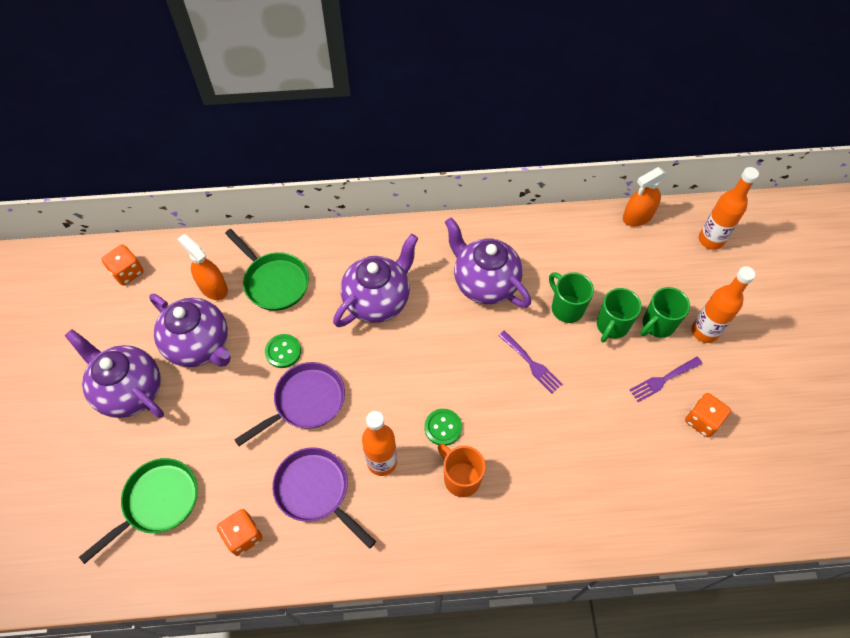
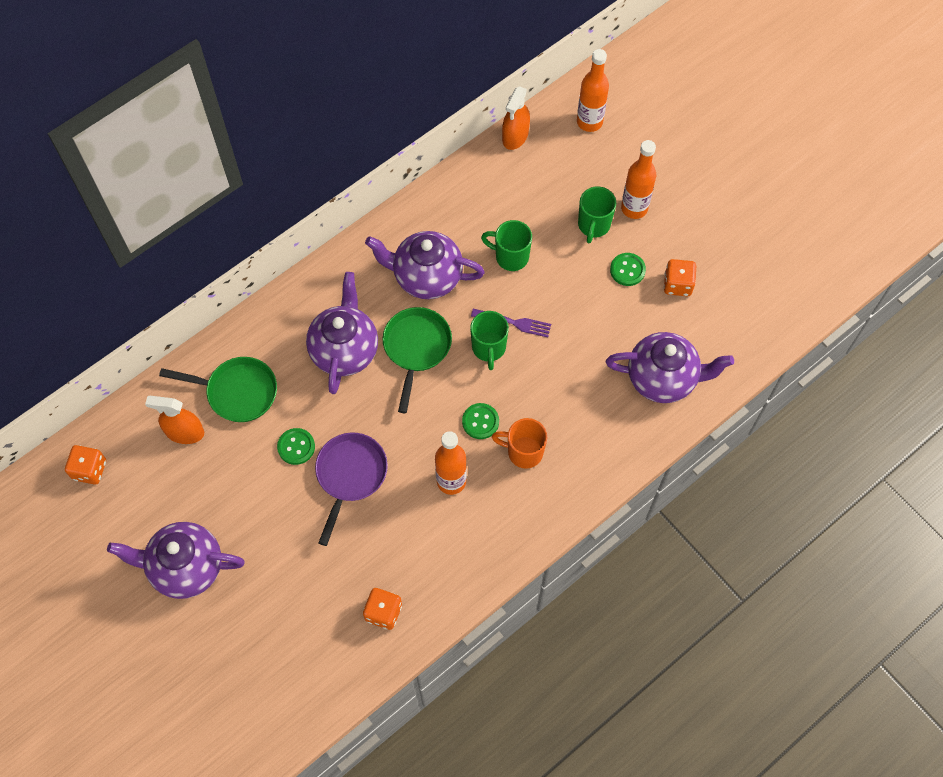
camera: 35 degrees left, 5 degrees up
green pan [79,458,198,564] -> green pan moved to [383,307,452,413]
purple teapot [149,294,231,367] -> purple teapot moved to [606,332,734,403]
purple pan [272,447,376,549] -> none
green mug [597,288,642,342] -> green mug moved to [470,311,509,370]
purple fork [630,357,703,402] -> green button [610,253,646,286]

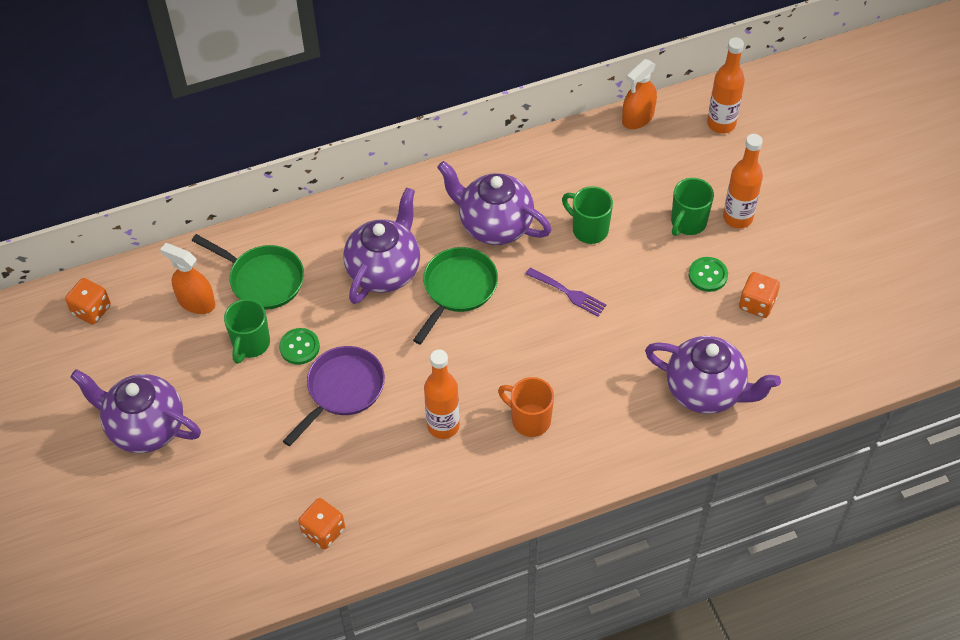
camera: 20 degrees right, 10 degrees down
green button [462,403,499,439] -> none
green mug [470,311,509,370] -> green mug moved to [224,299,270,364]

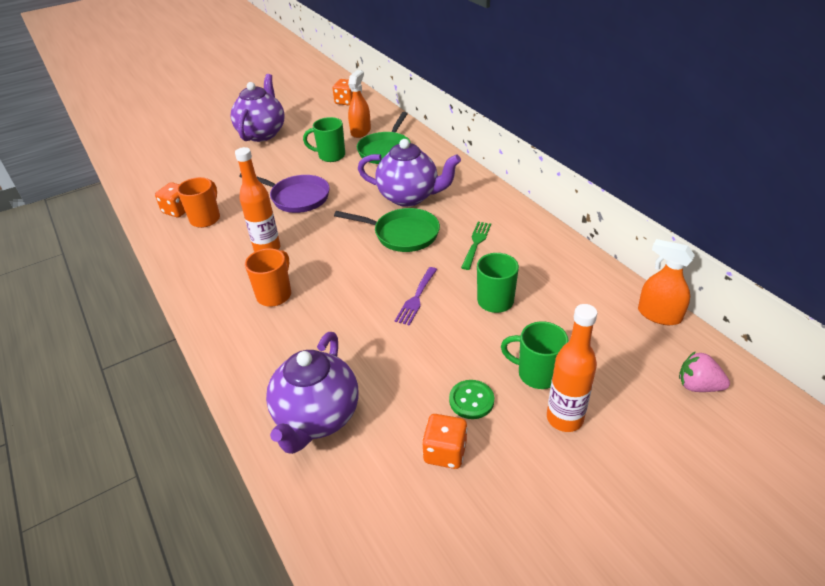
camera: 80 degrees right, 15 degrees down
green button [279,328,320,365] -> none
purple teapot [437,161,552,245] -> green fork [461,222,491,270]
orange bottle [707,37,745,134] -> pink strawberry [679,351,730,392]
none -> orange mug [177,177,220,228]

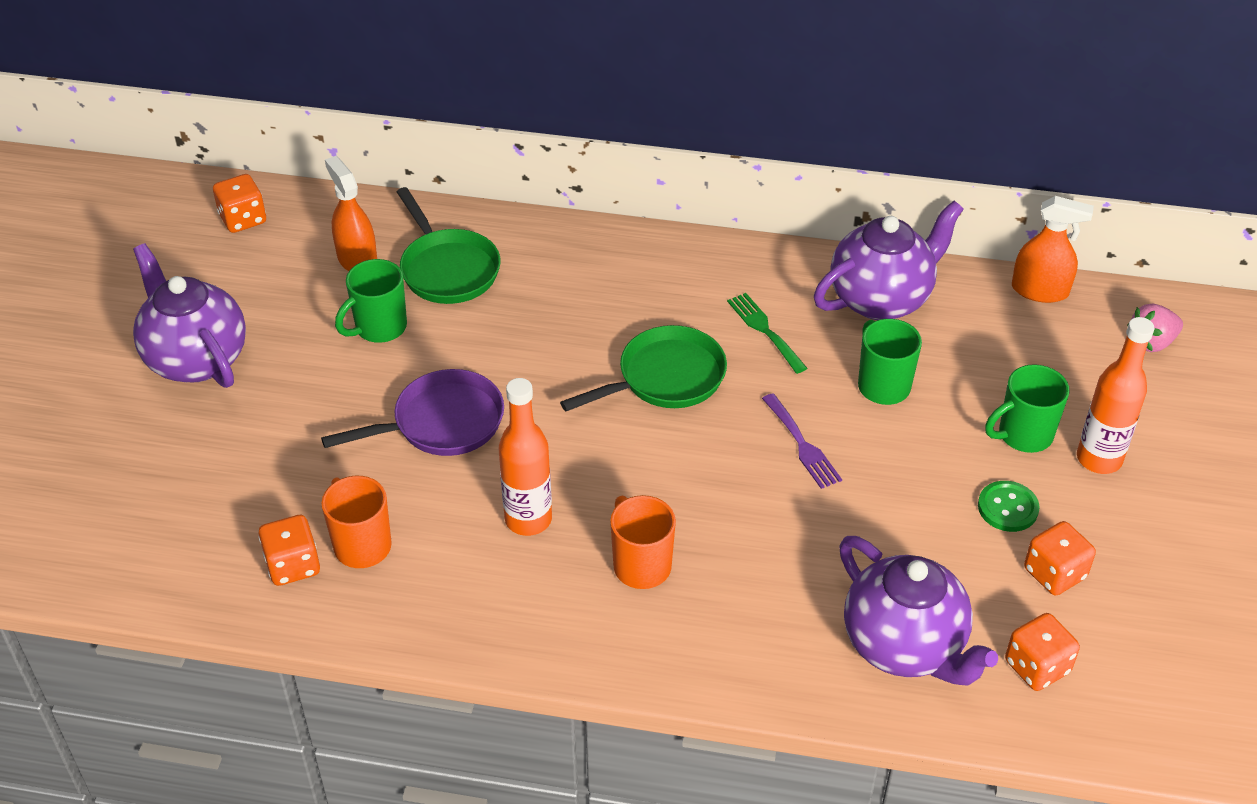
camera: 50 degrees left, 5 degrees up
purple teapot [358,139,461,207] -> purple teapot moved to [814,200,964,320]
orange spray bottle [638,239,695,325] -> orange spray bottle turned 150 degrees counterclockwise [1012,196,1094,303]
none -> orange dice [1005,613,1080,691]

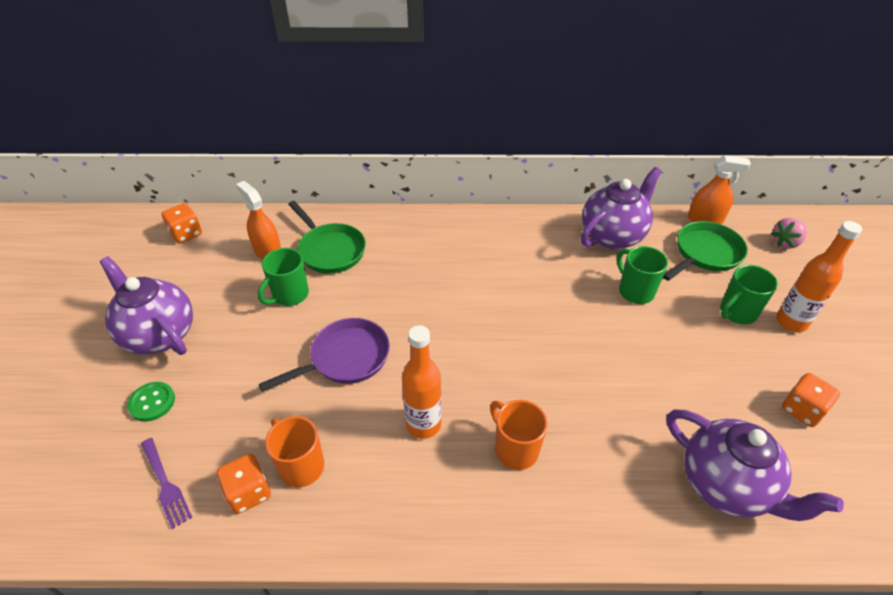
camera: 10 degrees left, 0 degrees up
green pan [560,325,727,411] -> green pan moved to [663,221,748,281]
green fork [727,293,807,374] -> none
purple fork [762,393,842,489] -> purple fork moved to [141,438,192,529]
green button [978,481,1039,532] -> green button moved to [127,382,175,422]
orange dice [1005,613,1080,691] -> none

